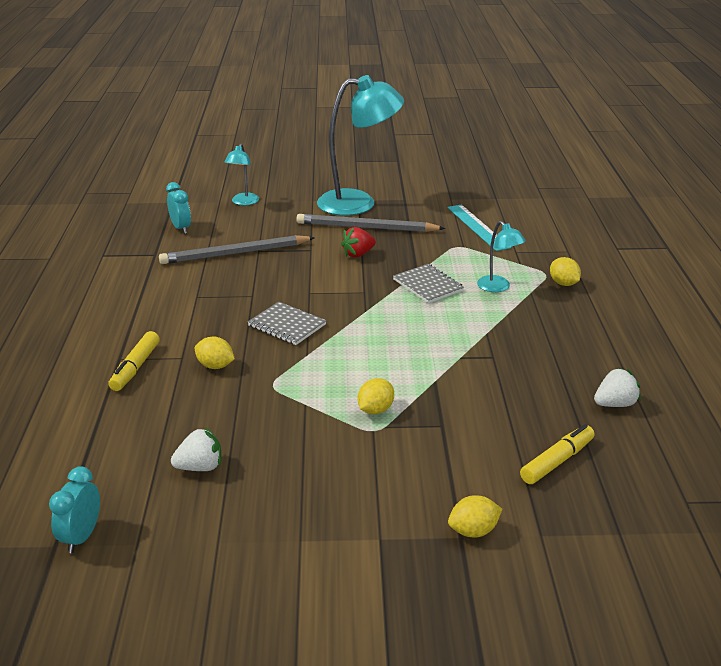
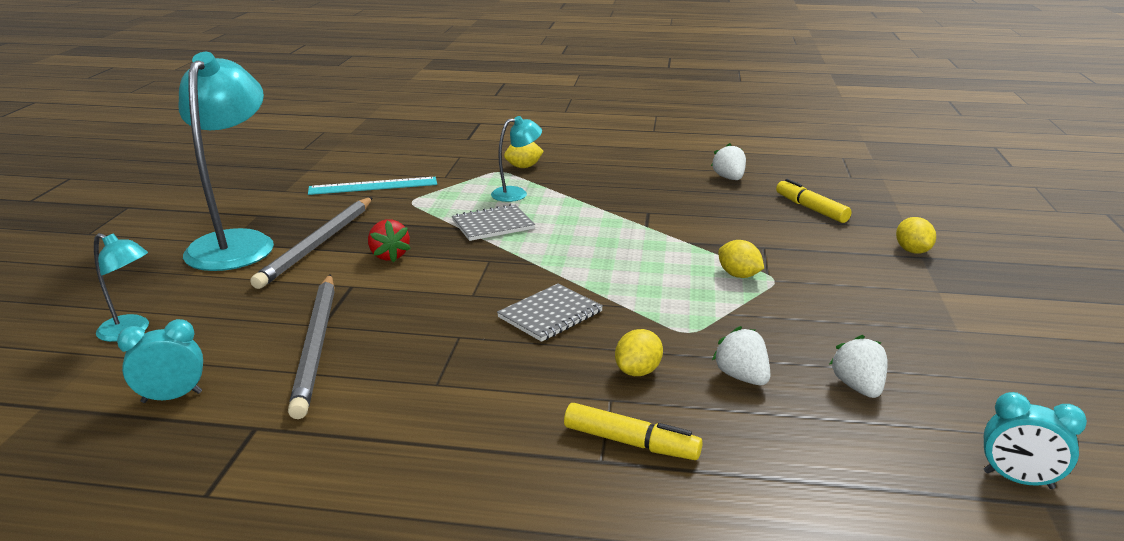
camera: 80 degrees left, 5 degrees down
none -> white strawberry [712,326,770,385]

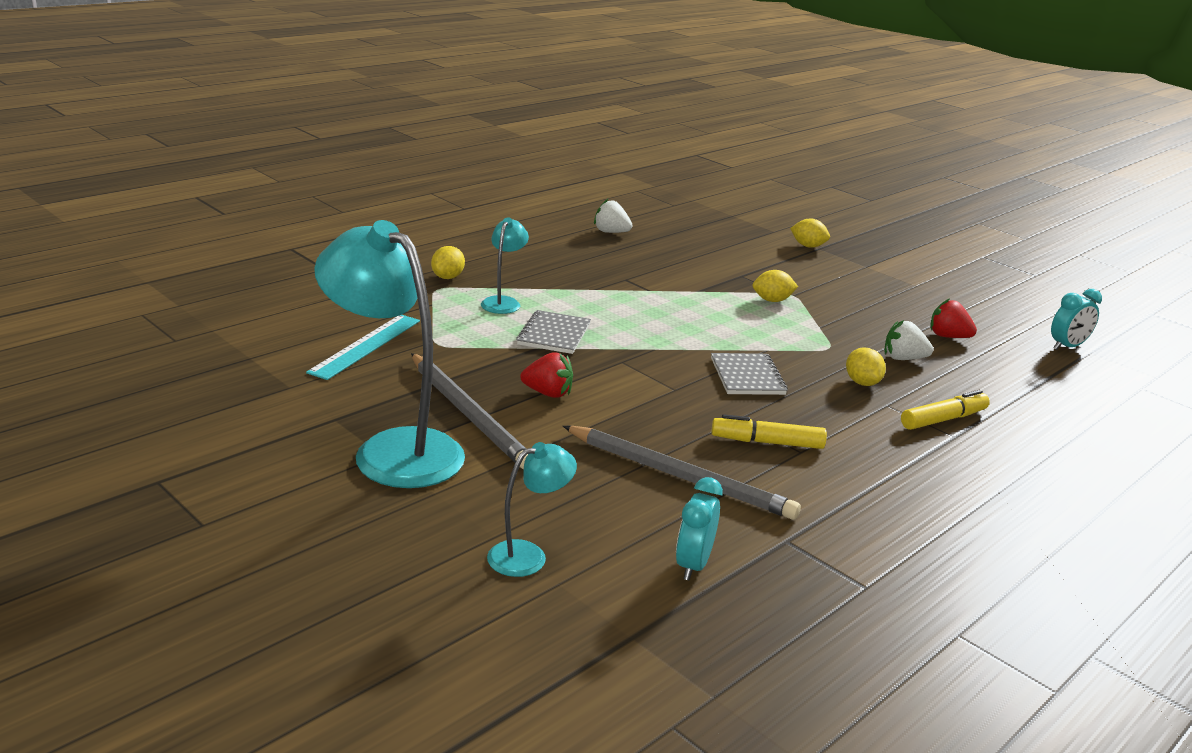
camera: 55 degrees left, 0 degrees up
yellow marker [776,179,851,223] -> yellow marker moved to [712,414,827,449]
white strawberry [830,335,888,398] -> red strawberry [930,298,977,338]

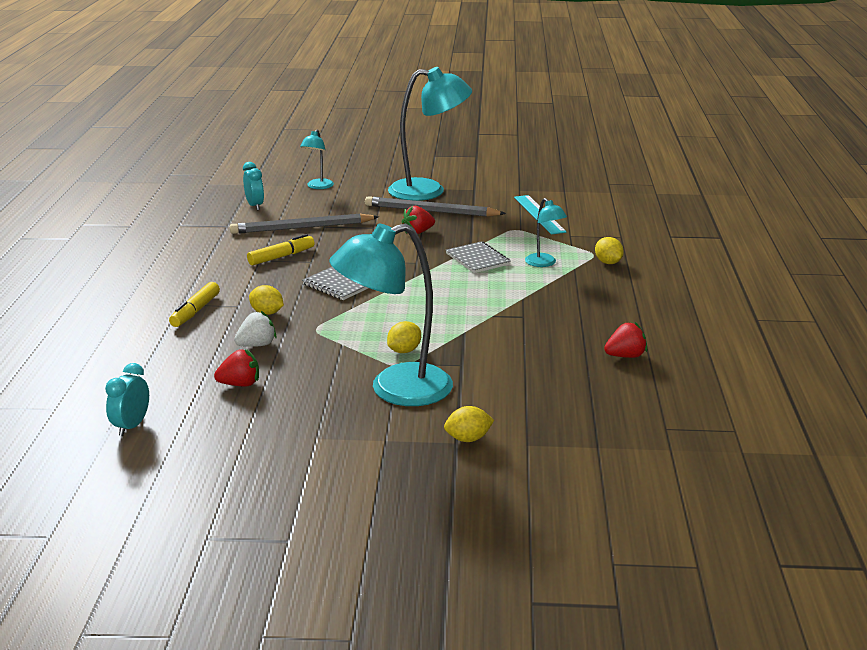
camera: 140 degrees right, 0 degrees up
white strawberry [594,199,632,233] -> red strawberry [604,322,647,358]
none -> turquoise lamp [329,223,453,406]

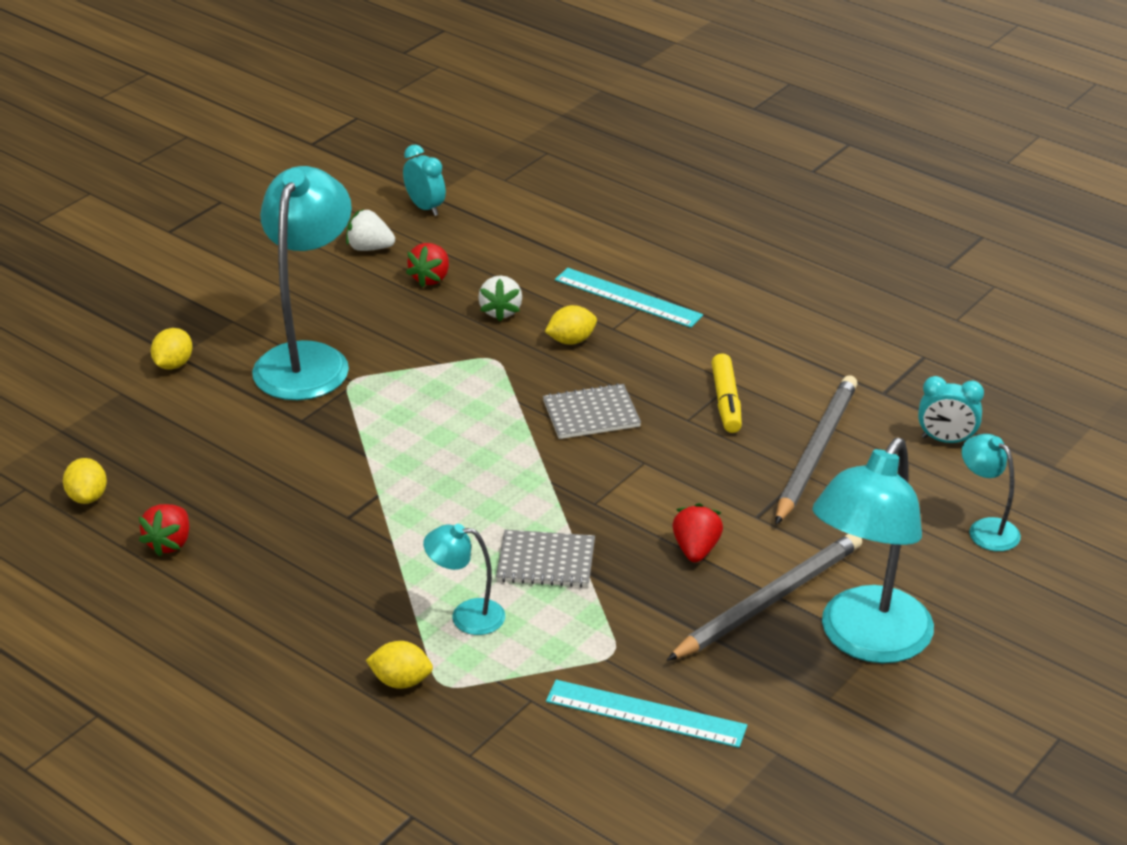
camera: 125 degrees right, 10 degrees up
yellow marker [169,282,220,327] -> turquoise ruler [555,268,703,328]
yellow lemon [387,321,421,353] -> yellow lemon moved to [63,458,107,504]
none -> white strawberry [346,210,395,251]

